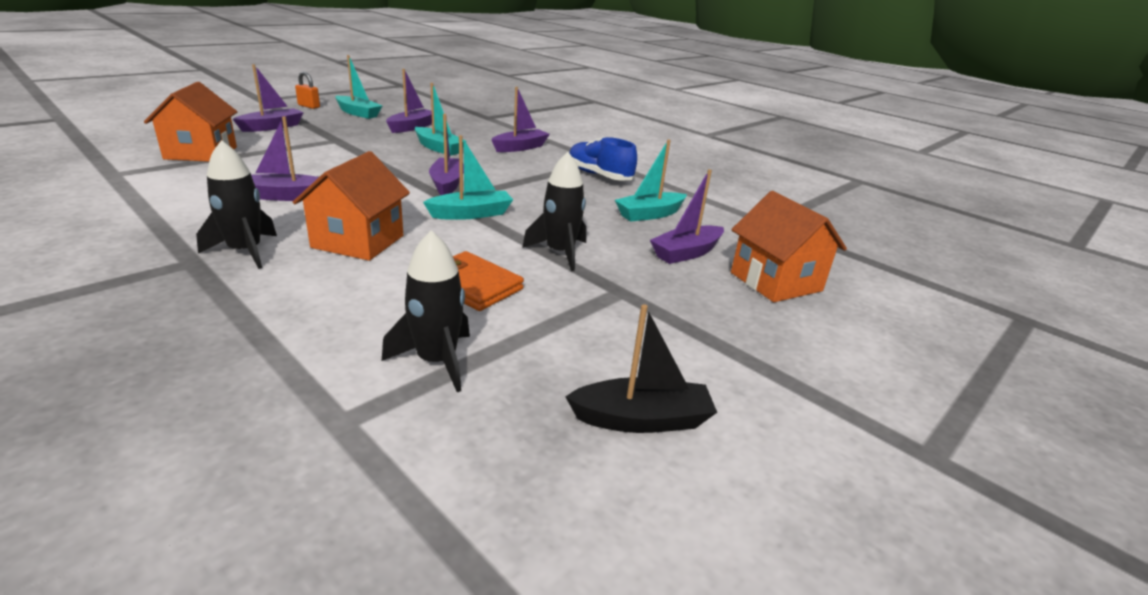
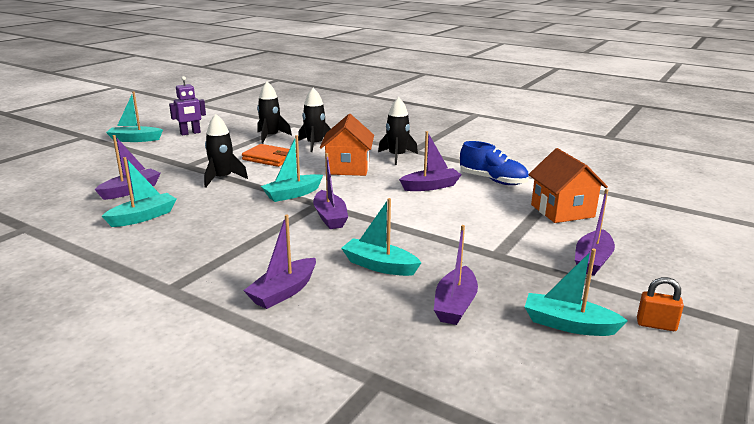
camera: 170 degrees right, 5 degrees down
black boat [565,304,717,433] -> purple robot [169,76,206,135]
blue shoe [569,137,637,181] -> blue shoe moved to [460,141,529,185]
orange house [731,191,847,302] -> none
none -> turquoise boat [106,92,163,142]
none -> black rocket [298,88,331,152]

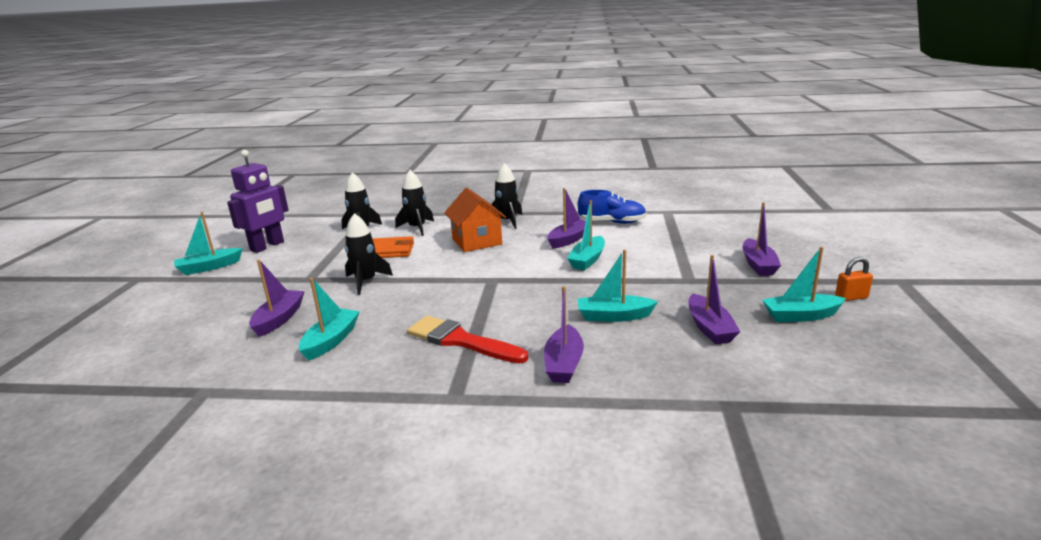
camera: 25 degrees left, 0 degrees up
purple robot [169,76,206,135] -> purple robot [227,150,288,253], size x1.51
turquoise boat [261,135,323,202] -> turquoise boat moved to [567,200,605,270]
purple boat [313,153,348,229] -> none
orange house [528,148,608,223] -> none
none -> red brush [407,316,528,364]

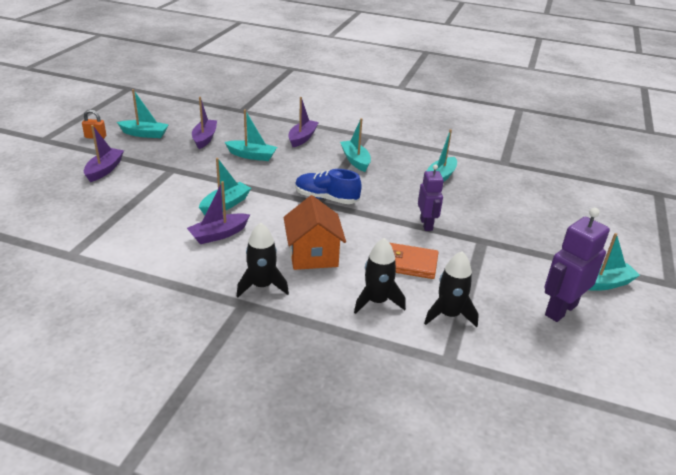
camera: 170 degrees left, 10 degrees up
purple boat [249,259,305,337] -> none
black rocket [345,213,393,295] -> purple robot [418,164,444,231]
red brush [407,316,528,364] -> turquoise boat [340,118,371,172]
blue shoe [578,190,647,224] -> blue shoe moved to [295,169,362,204]

